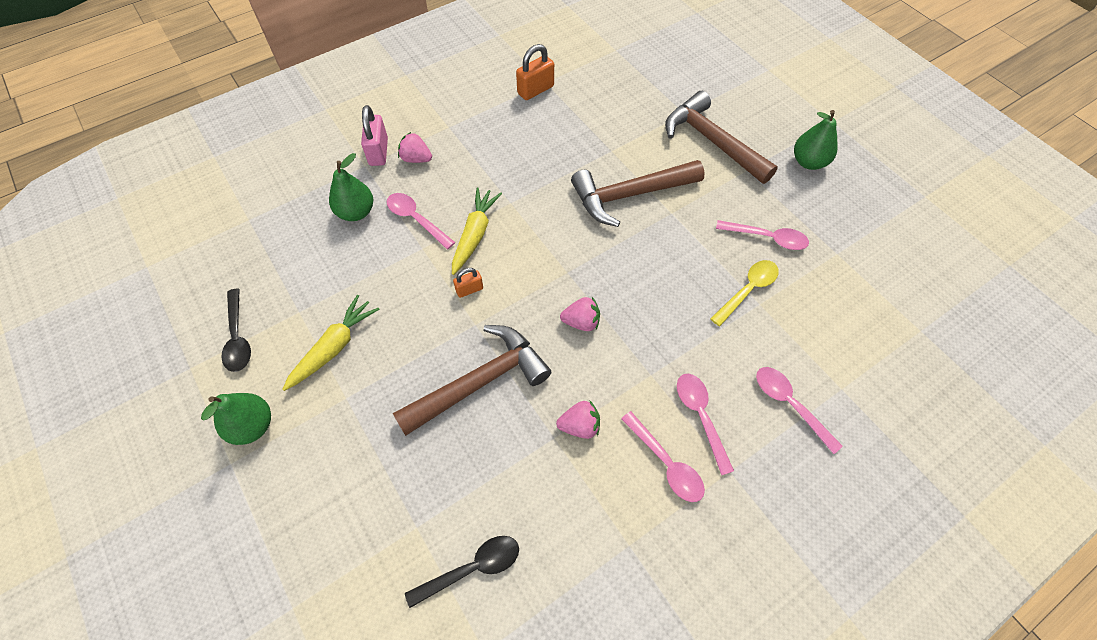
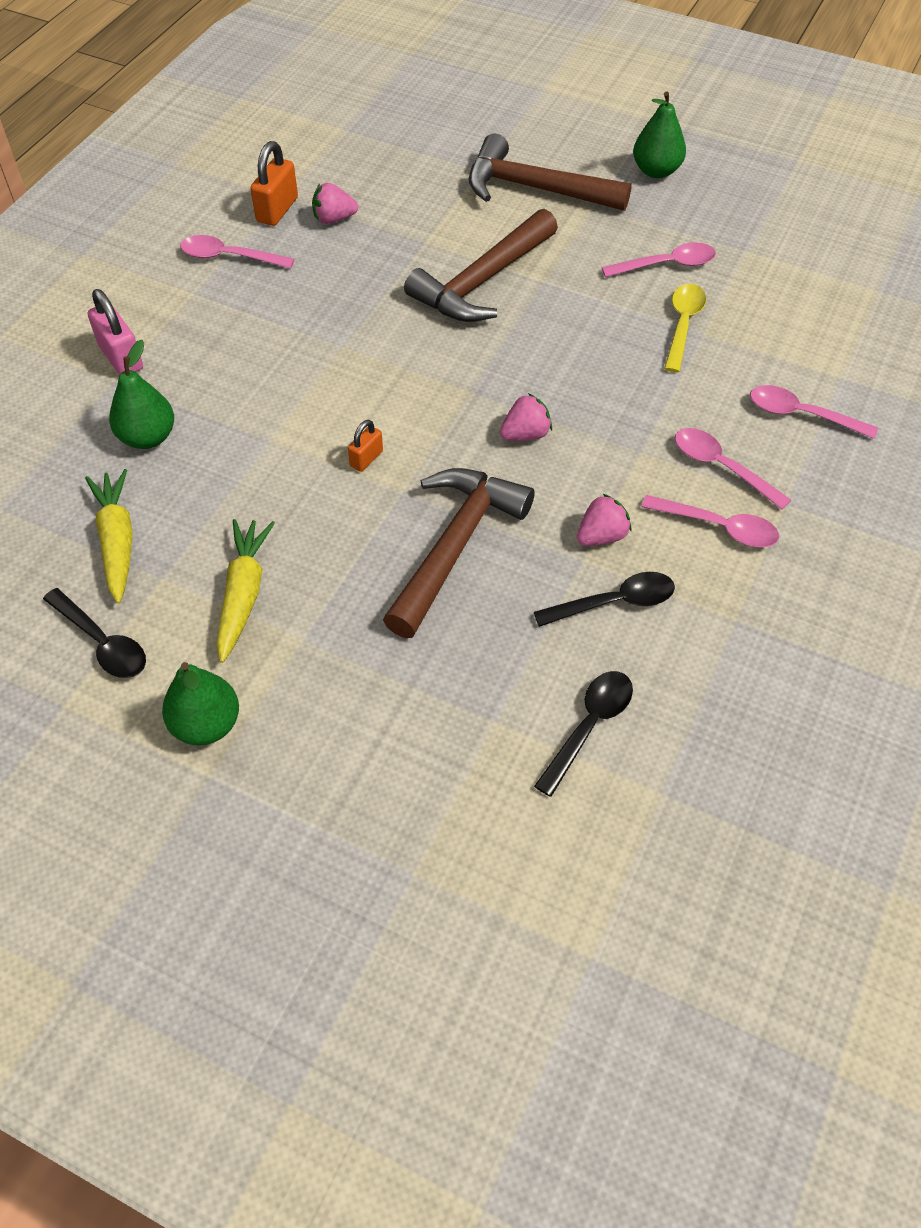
camera: 30 degrees left, 5 degrees down
pink spoon [387,193,455,249] -> pink spoon moved to [180,235,294,269]
pink strawberry [398,132,432,163] -> pink strawberry moved to [312,183,358,224]
yellow carrot [452,187,502,275] -> yellow carrot moved to [85,469,133,603]
none -> black spoon [534,572,675,627]

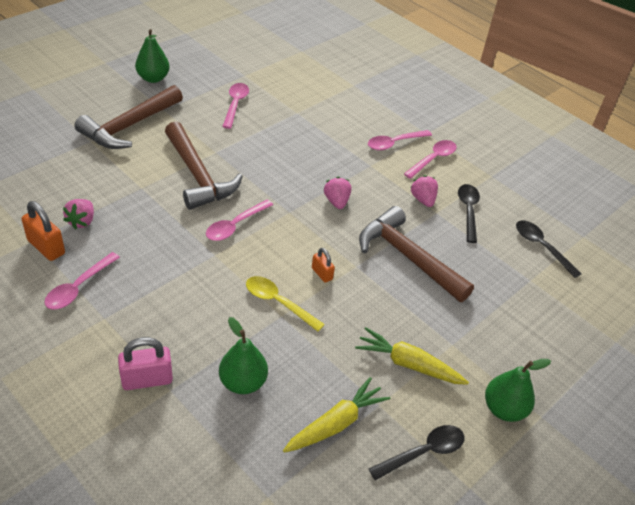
camera: 75 degrees left, 10 degrees down
yellow carrot [85,469,133,603] -> yellow carrot turned 135 degrees clockwise [283,377,390,453]
yellow spoon [664,284,706,372] -> yellow spoon moved to [246,276,325,332]
pink spoon [750,385,878,439] -> pink spoon moved to [206,200,273,241]

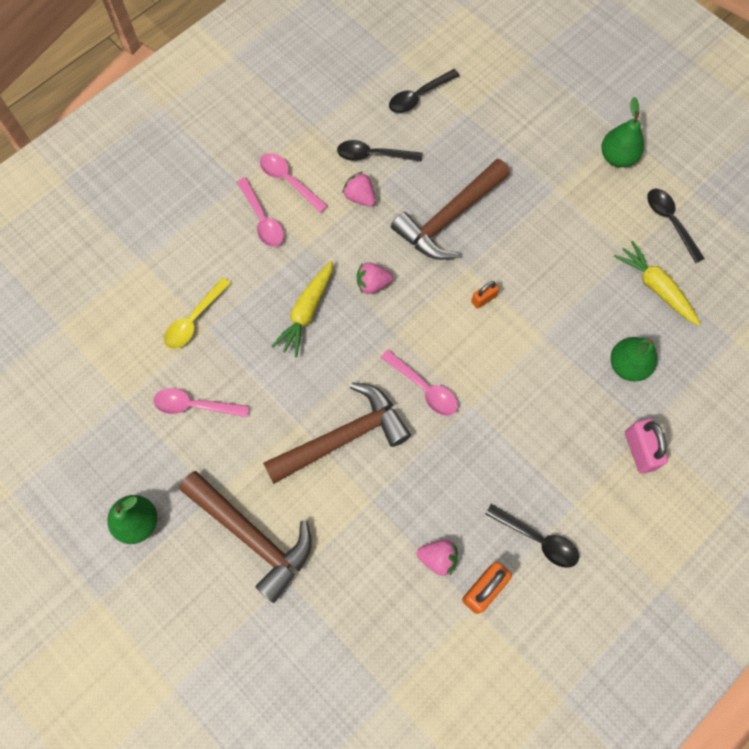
camera: 85 degrees left, 25 degrees up
pink spoon [44,252,120,309] -> black spoon [486,504,579,568]
yellow spoon [246,276,325,332] -> yellow spoon moved to [164,277,231,349]
yellow carrot [355,327,469,385] -> yellow carrot moved to [271,261,333,357]
pink strawberry [410,175,438,207] -> pink strawberry turned 60 degrees clockwise [342,172,376,206]

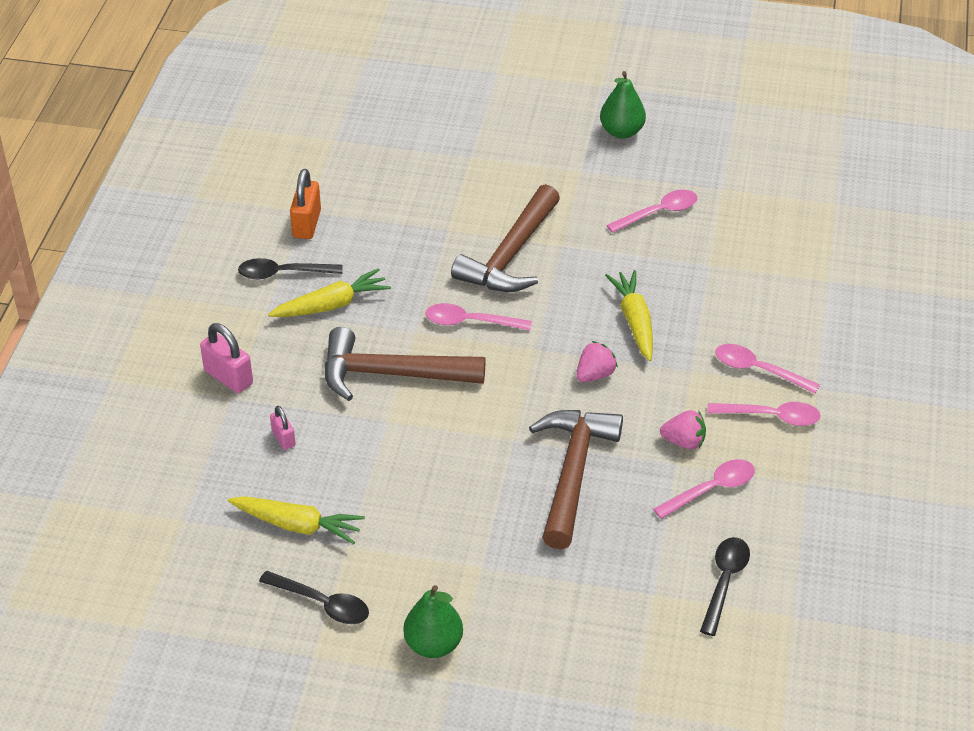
camera: 145 degrees right, 25 degrees down
yellow spoon [164,277,231,349] -> none
brown hammer [179,471,312,603] -> brown hammer moved to [324,327,486,401]
black spoon [337,140,422,162] -> pink spoon [653,459,755,519]
pink strawberry [417,540,458,576] -> none
orange padlock [471,281,499,309] -> none
green pear [611,337,658,381] -> pink padlock [270,406,296,450]
none -> yellow carrot [268,268,391,317]

